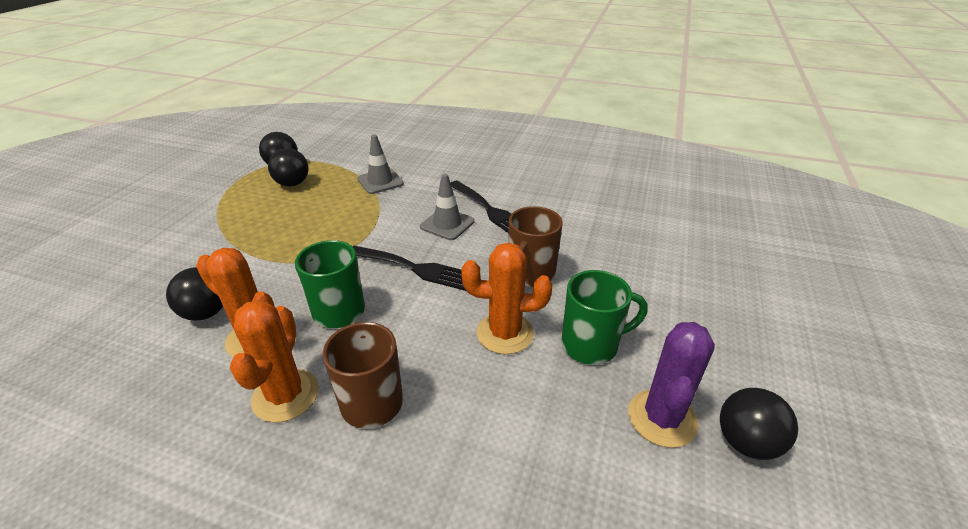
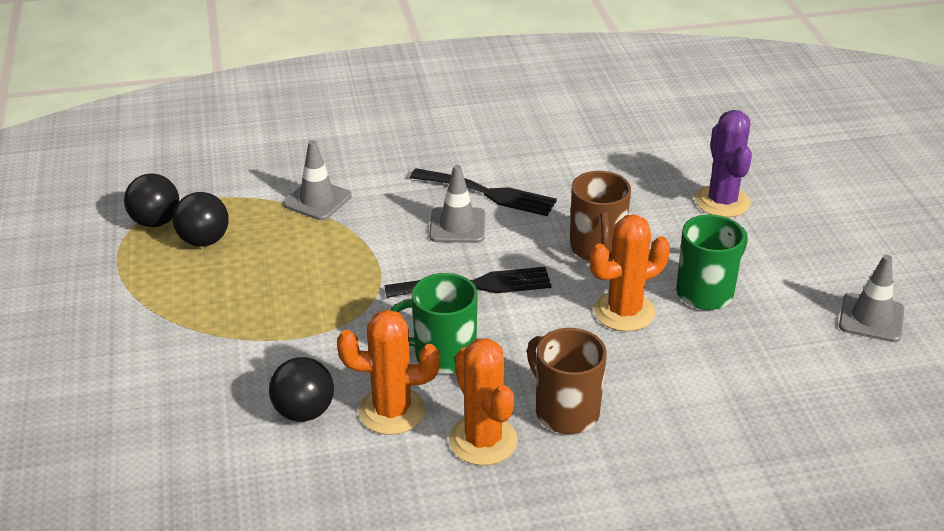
camera: 30 degrees left, 0 degrees up
purple cactus [628,322,715,448] -> purple cactus moved to [695,110,752,217]
black ball [720,388,798,460] -> grey traffic cone [839,255,905,342]

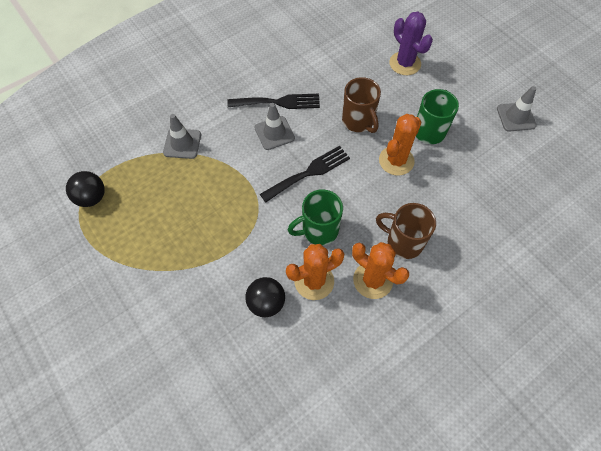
camera: 25 degrees left, 25 degrees up
black ball [173,192,229,247] -> none

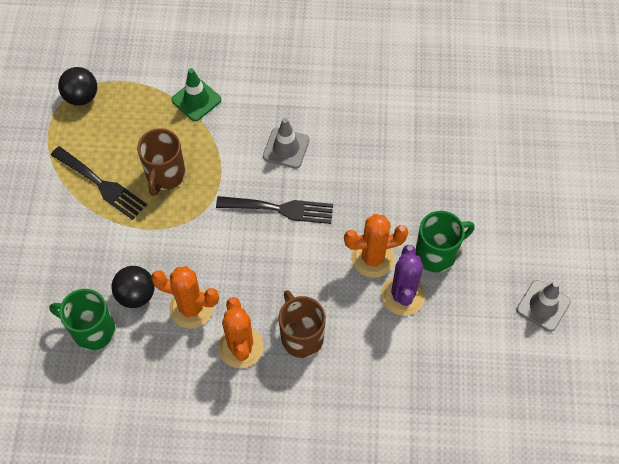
camera: 40 degrees right, 0 degrees up
grey traffic cone [163,114,201,159] -> green traffic cone [171,68,221,121]
black fork [227,94,320,109] -> black fork moved to [51,146,147,220]
green mug [288,189,343,245] -> green mug moved to [49,289,115,350]
brown mug [342,77,381,133] -> brown mug moved to [137,128,185,196]
purple cactus [389,12,433,75] -> purple cactus moved to [381,245,425,316]

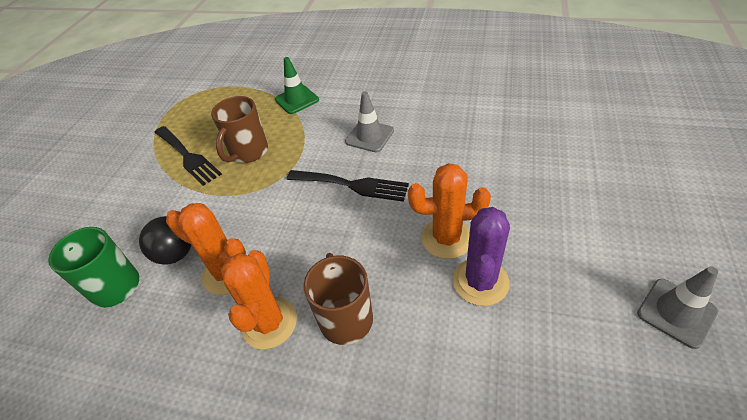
camera: 15 degrees right, 15 degrees down
black ball [58,67,97,106] -> none
green mug [416,211,475,272] -> none

